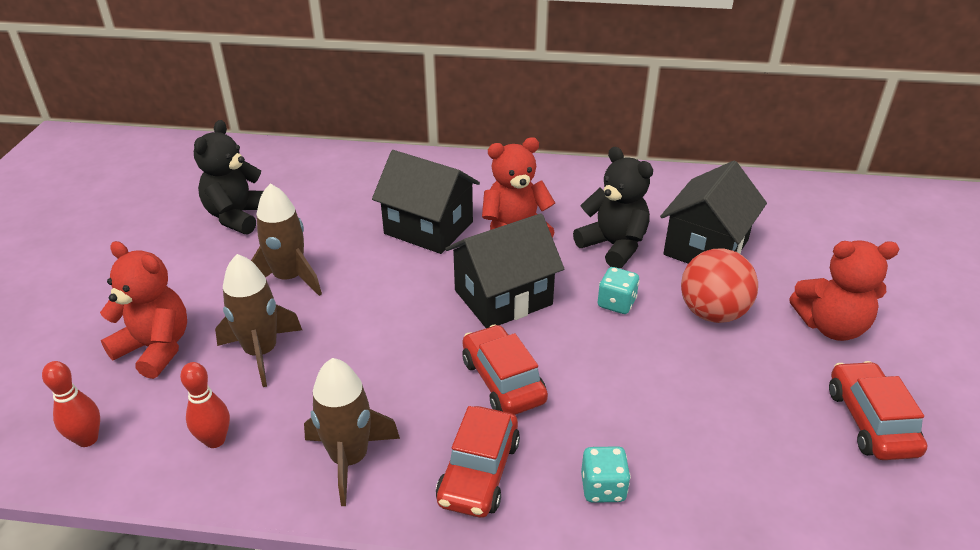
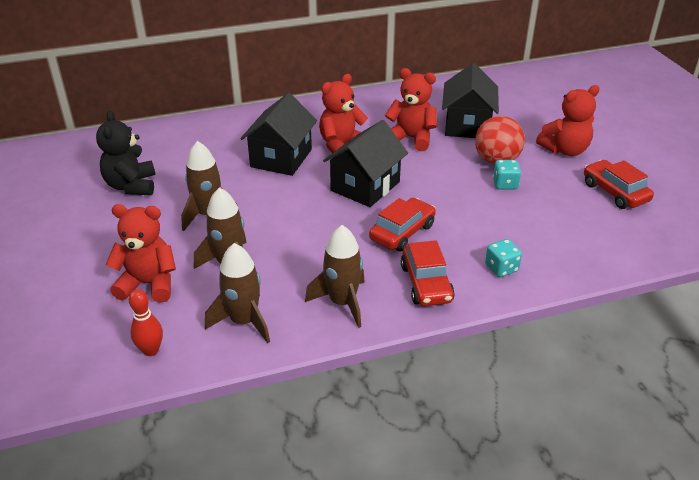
camera: 25 degrees left, 0 degrees up
red bowling pin [180,362,230,448] -> brown rocket [205,243,270,343]
black house [372,150,480,254] -> black house turned 75 degrees counterclockwise [240,93,317,176]
red car [462,324,548,415] -> red car turned 90 degrees clockwise [369,198,436,252]
black teddy bear [573,147,653,268] -> red teddy bear [385,68,437,151]
turquoise dice [598,267,639,314] -> turquoise dice moved to [493,160,521,190]

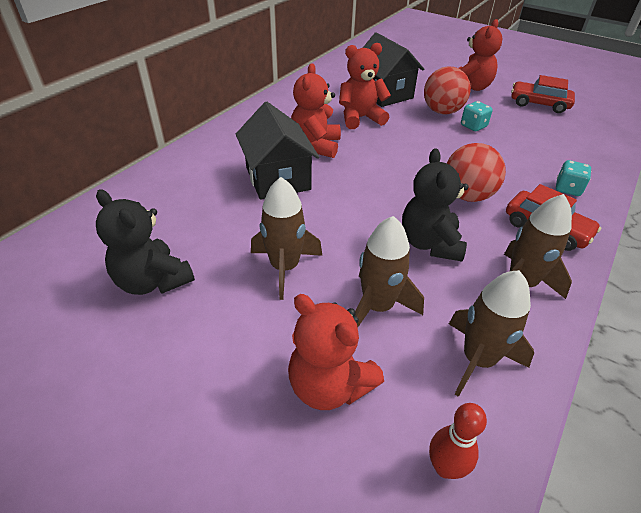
camera: 40 degrees left, 5 degrees up
red teddy bear [106,204,176,303] -> red teddy bear turned 105 degrees counterclockwise [288,294,384,410]
black house [323,120,408,207] -> none
red car [369,198,436,252] -> red ball [447,143,506,202]
none -> black teddy bear [402,148,469,262]

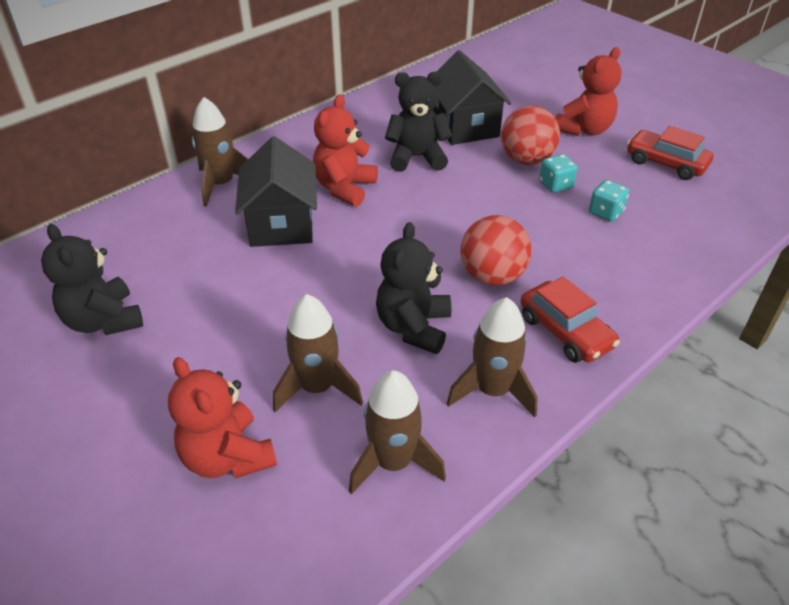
camera: 15 degrees right, 0 degrees up
brown rocket [251,177,322,300] -> brown rocket moved to [192,97,248,207]
red teddy bear [339,43,391,129] -> black teddy bear [385,72,452,172]
red bowling pin [429,403,487,479] -> none
turquoise dice [556,160,591,196] -> turquoise dice moved to [589,180,629,222]

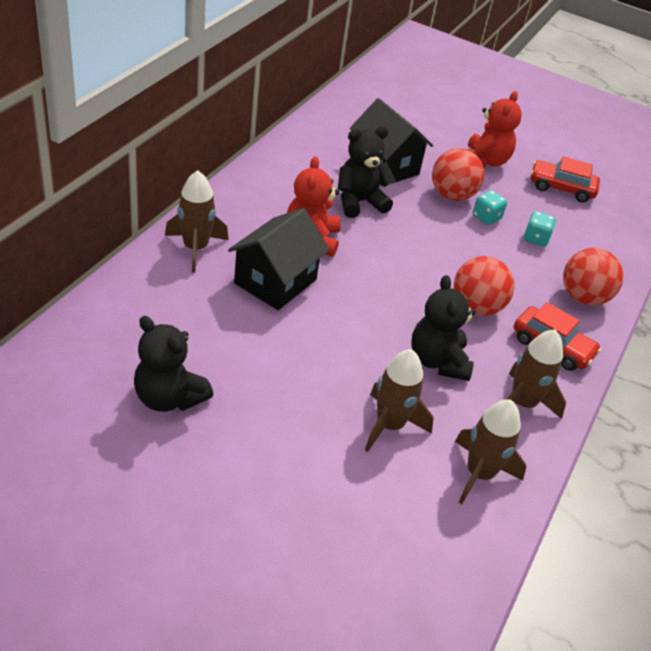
camera: 25 degrees left, 0 degrees up
red teddy bear [168,357,277,479] -> none
black house [235,136,317,247] -> black house turned 60 degrees clockwise [228,208,329,310]
none -> red ball [563,248,623,305]

